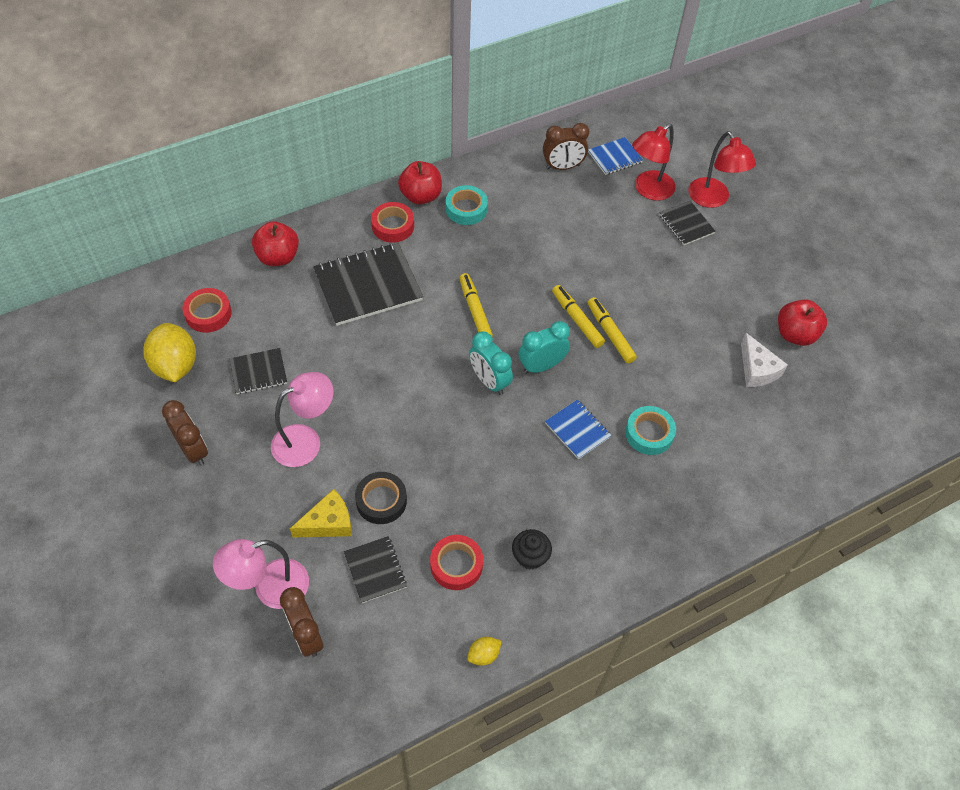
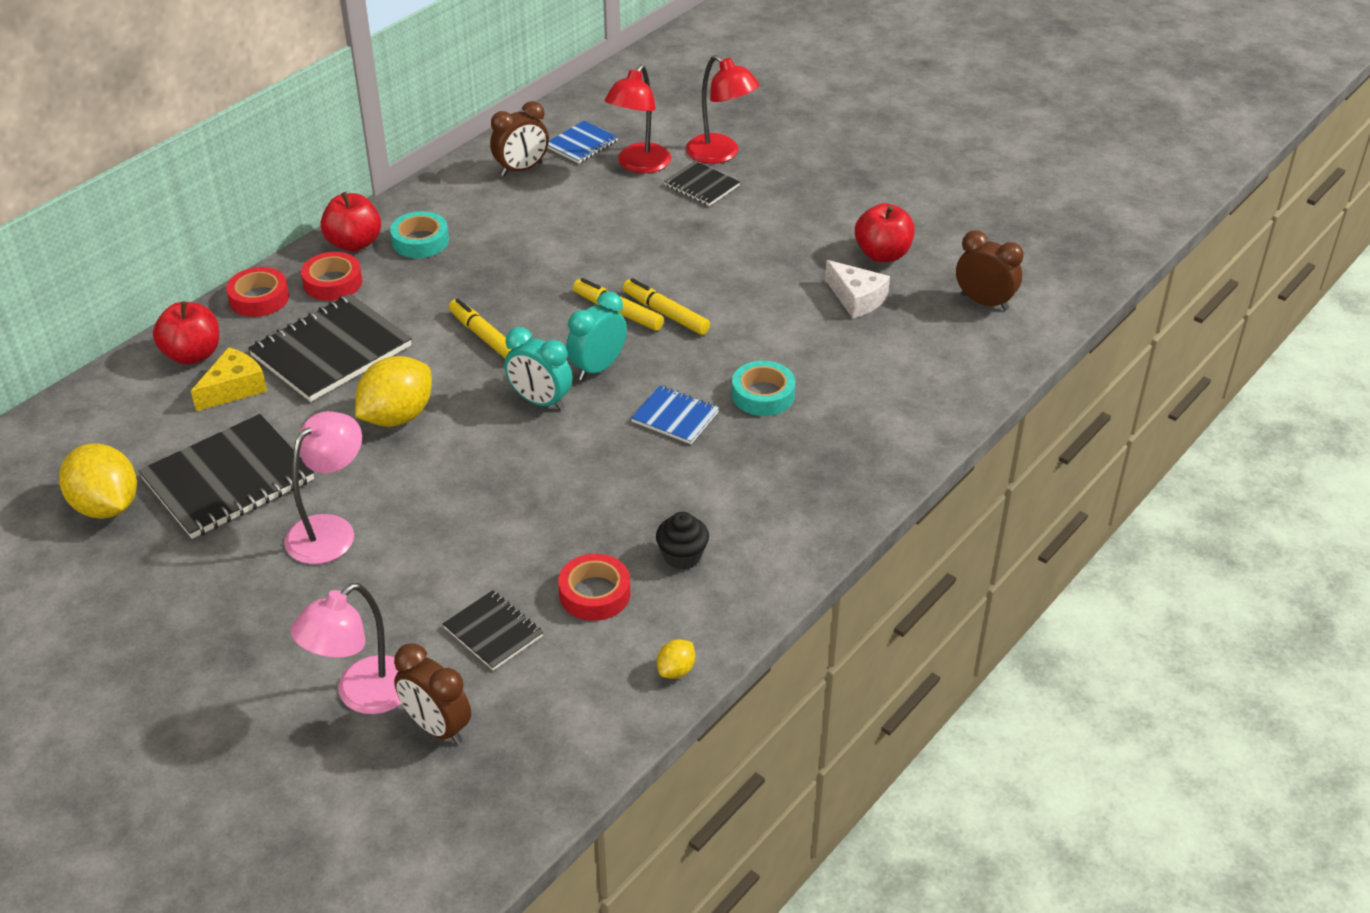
camera: 20 degrees left, 15 degrees down
brown clock [162,400,208,466] -> brown clock moved to [956,230,1023,311]
red tape [183,288,232,333] -> red tape moved to [226,267,289,317]
black notebook [229,348,287,394] -> black notebook [138,414,314,539], size x1.88
yellow cheese [290,489,352,538] -> yellow cheese moved to [191,347,267,411]
black tape [355,472,407,524] -> none
none -> yellow lemon [355,356,432,427]

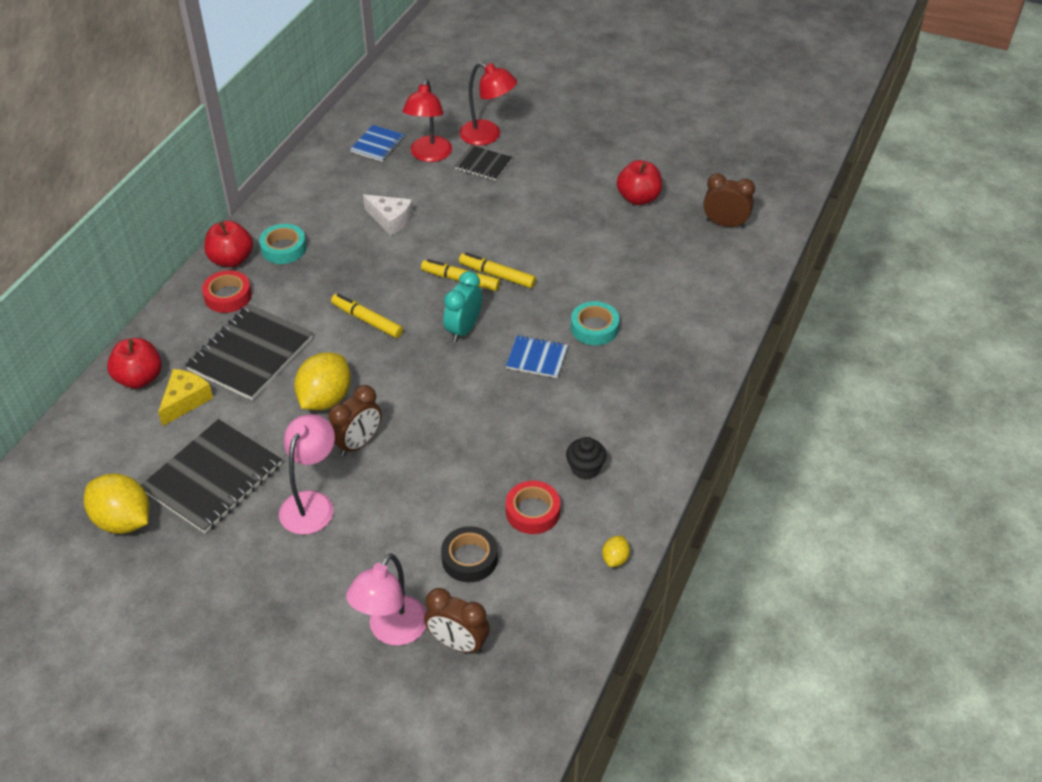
camera: 15 degrees left, 5 degrees up
red tape [226,267,289,317] -> none
black notebook [442,590,543,670] -> black tape [441,526,498,582]
brown clock [490,101,549,176] -> brown clock moved to [328,385,381,456]
turquoise clock [504,327,572,410] -> none
white cheese [825,260,890,318] -> white cheese moved to [363,194,413,236]

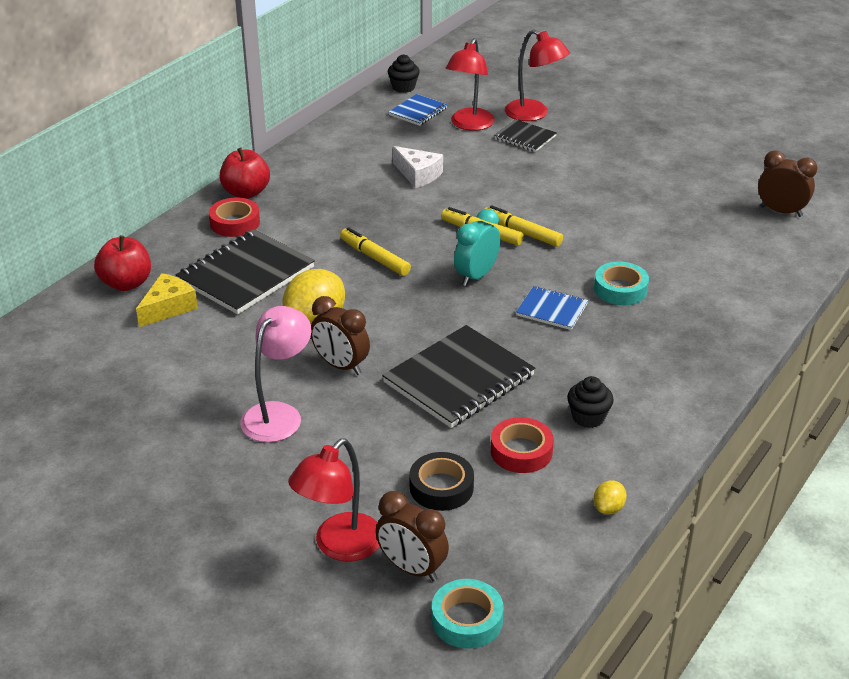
camera: 10 degrees right, 10 degrees down
yellow lemon [84,474,150,534] -> none
black notebook [141,419,282,533] -> black notebook moved to [382,325,535,428]
turquoise tape [259,224,307,264] -> turquoise tape moved to [432,579,504,649]
brown clock [328,385,381,456] -> brown clock turned 75 degrees clockwise [311,296,370,375]
pink lamp [346,553,427,646] -> red lamp [288,439,379,561]
red apple [617,160,662,205] -> none
none -> black cupcake [388,54,420,93]

